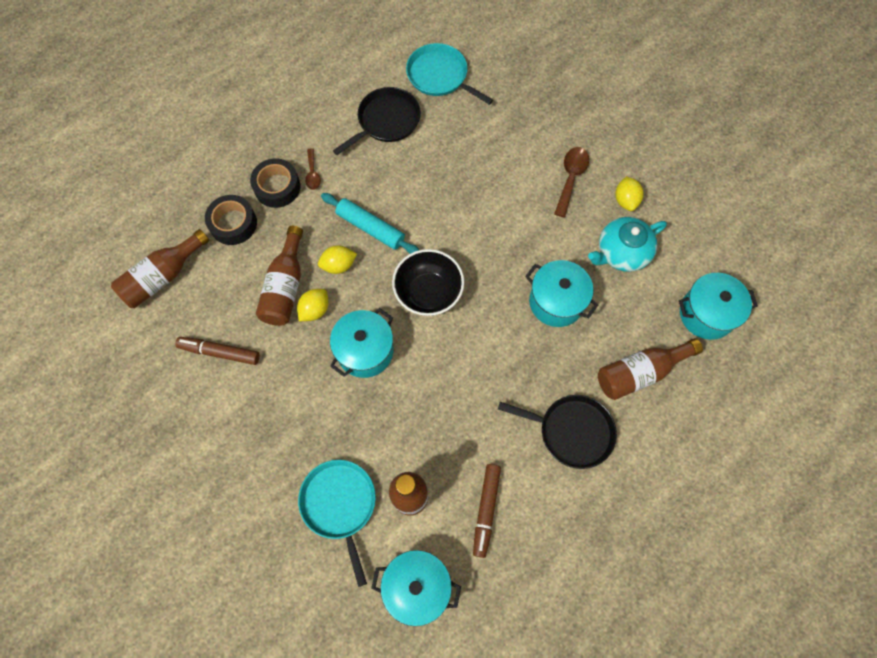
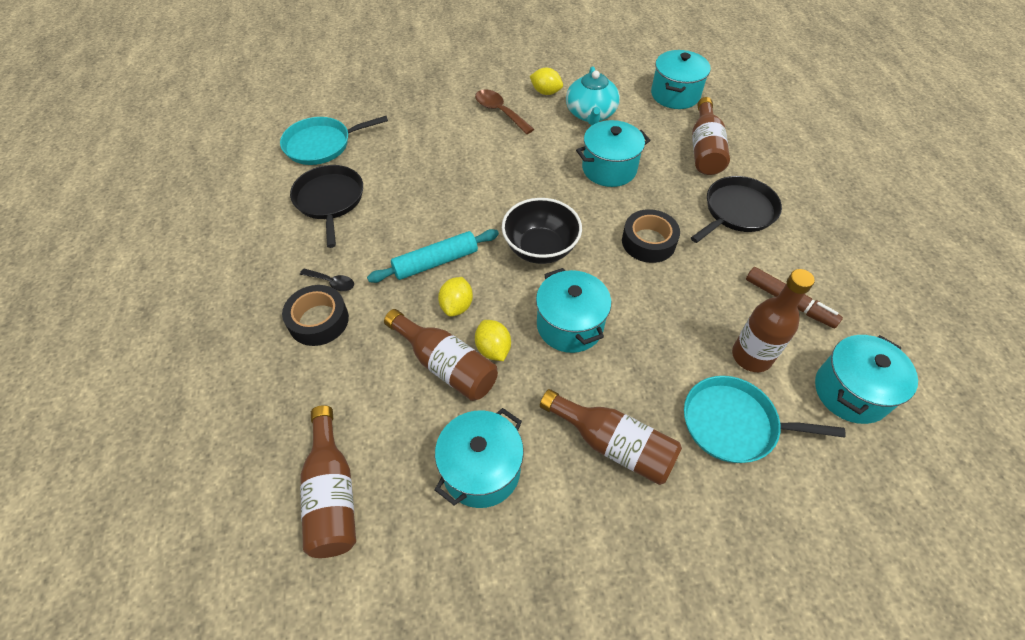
camera: 60 degrees left, 15 degrees down
brown marker [175,337,260,365] -> turquoise pot [435,408,524,508]
black tape [205,195,257,245] -> black tape moved to [622,209,680,263]
brown spoon [305,148,321,190] -> black spoon [300,269,354,291]
none -> brown bottle [540,389,682,485]

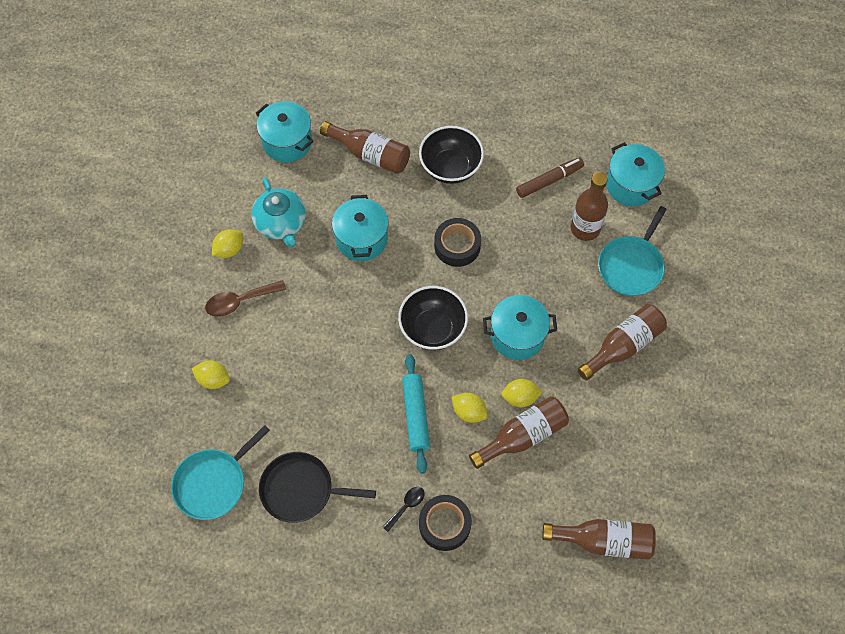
camera: 70 degrees left, 10 degrees up
turquoise pan [280,116,388,165] -> turquoise pan turned 45 degrees clockwise [171,425,270,520]
turquoise pot [435,408,524,508] -> none
turquoise teapot [566,66,620,126] -> turquoise teapot turned 45 degrees clockwise [251,177,306,247]
black pan [691,176,782,243] -> black bowl [419,126,484,184]
none -> yellow lemon [192,360,230,389]

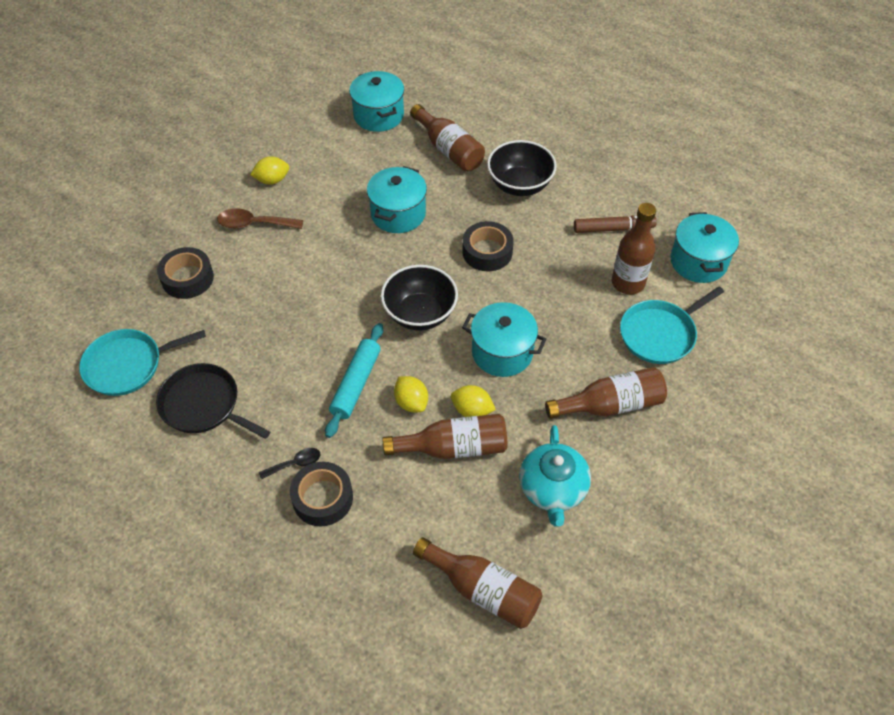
camera: 25 degrees right, 10 degrees down
yellow lemon [192,360,230,389] -> black tape [157,247,214,299]
turquoise teapot [251,177,306,247] -> turquoise teapot moved to [519,425,591,527]

